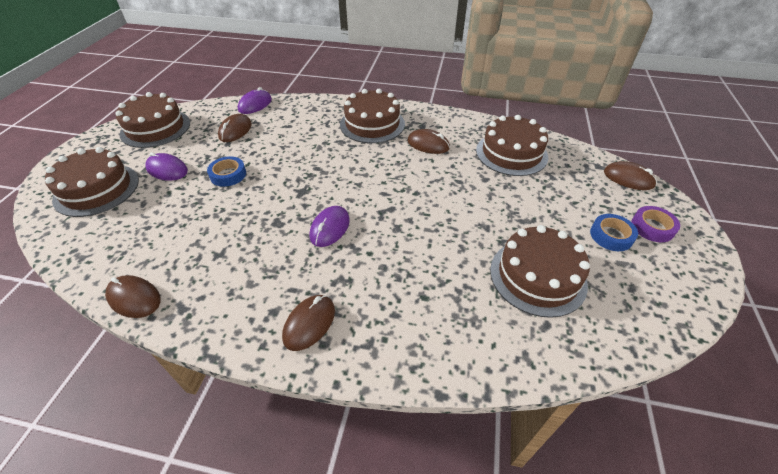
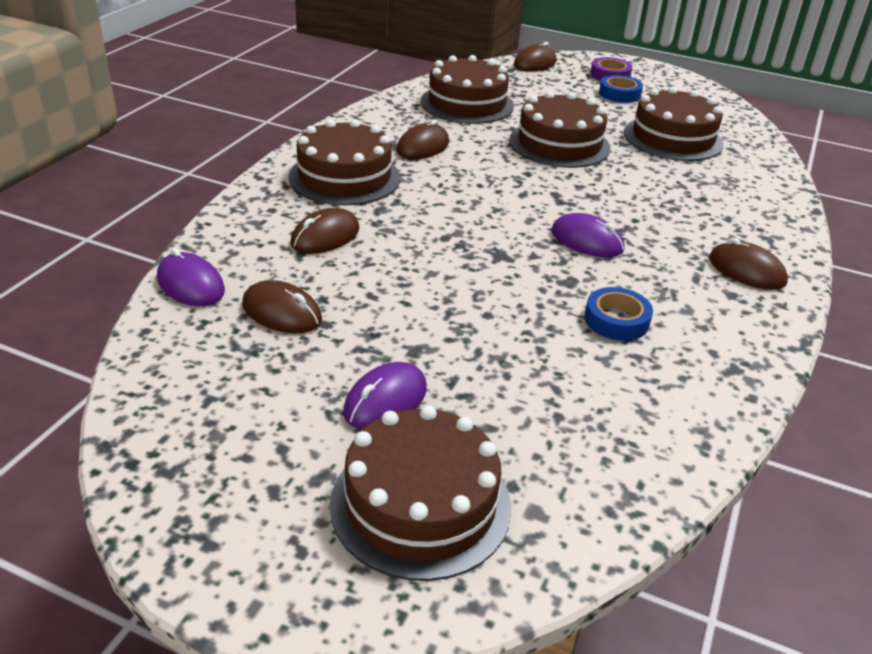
camera: 80 degrees left, 10 degrees down
brown mouse [105,275,161,318] -> brown mouse moved to [290,208,360,254]
brown cake [115,92,190,148] -> brown cake moved to [509,91,611,168]
blue tape [207,156,246,187] -> blue tape moved to [584,287,653,341]

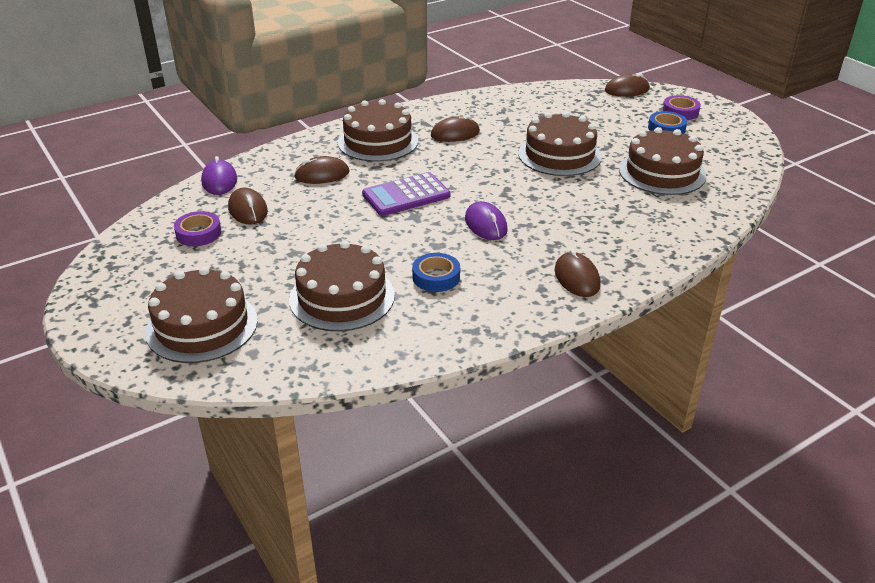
camera: 35 degrees right, 0 degrees up
purple mouse [343,362,427,429] -> none
brown cake [421,55,514,124] -> brown cake moved to [289,241,395,331]
none -> purple tape [174,211,221,246]
none -> purple calculator [362,172,450,216]

